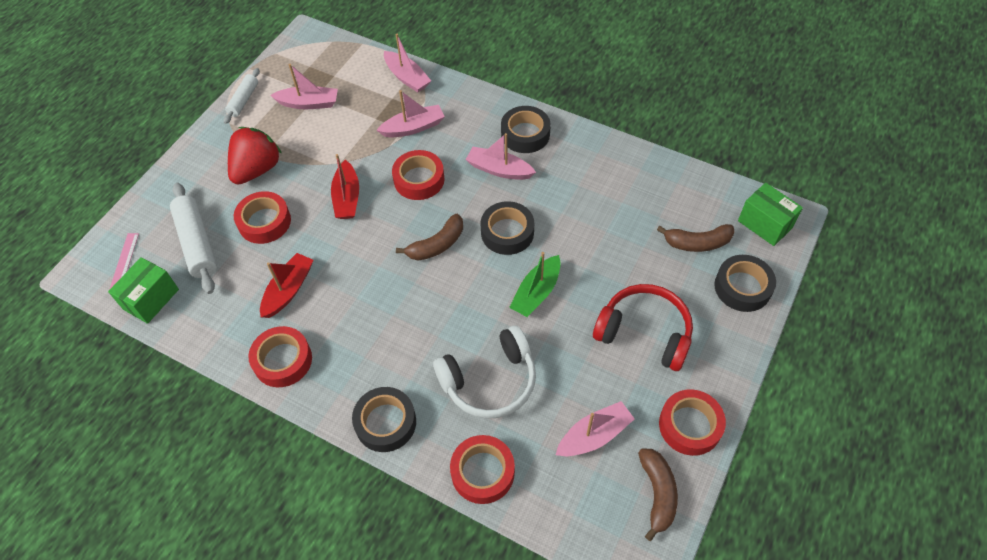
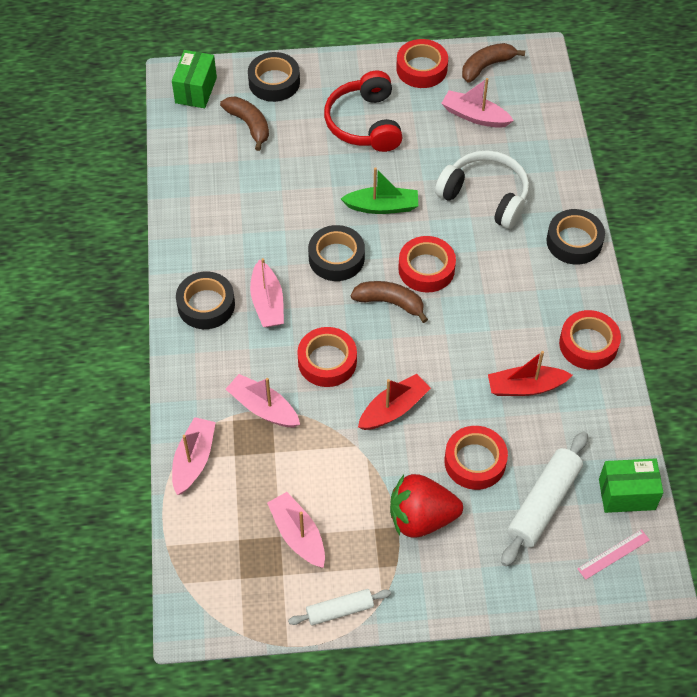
camera: 125 degrees left, 0 degrees up
red tape [450,435,515,504] -> red tape moved to [398,236,456,293]

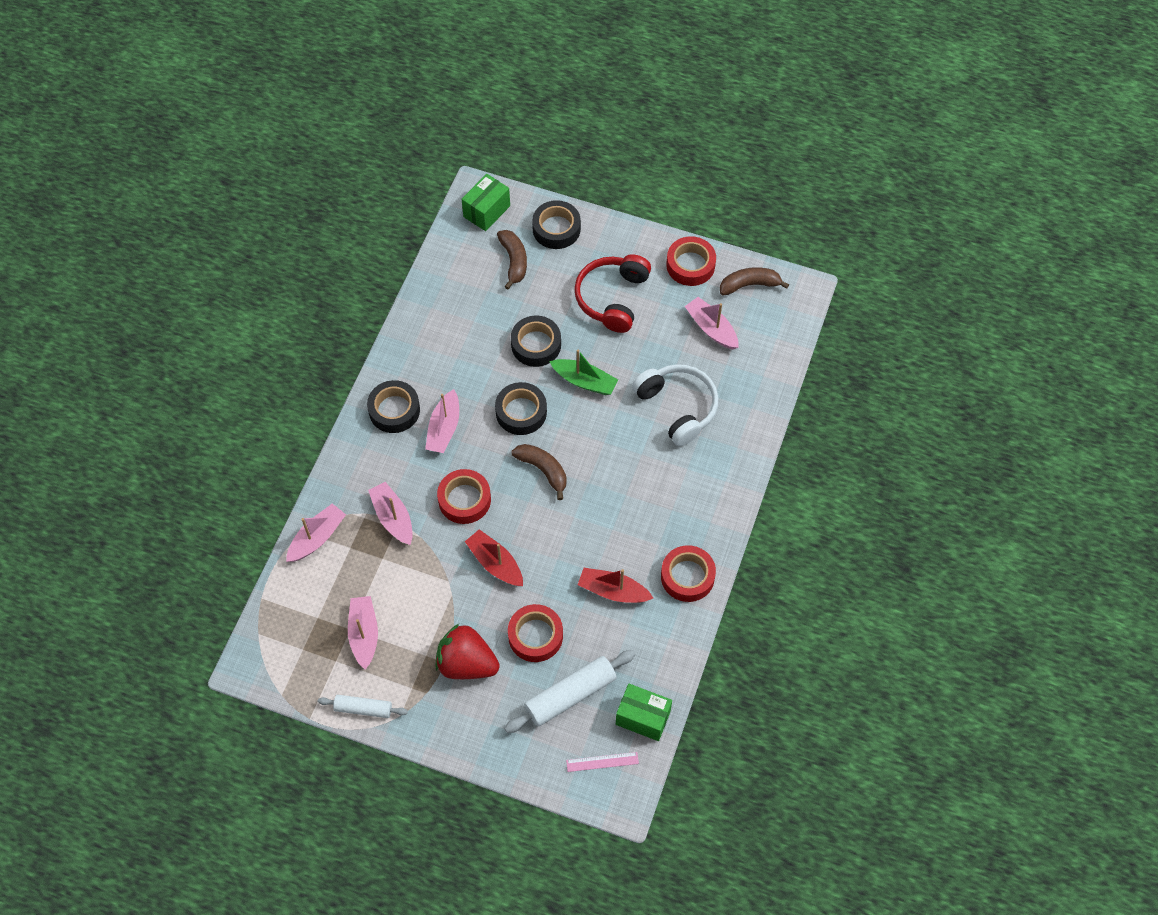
camera: 25 degrees right, 5 degrees up
red boat [358,374,431,430] -> red boat turned 120 degrees counterclockwise [465,529,523,586]
red tape [398,236,456,293] -> none
black tape [547,209,605,265] -> black tape moved to [511,316,561,367]

